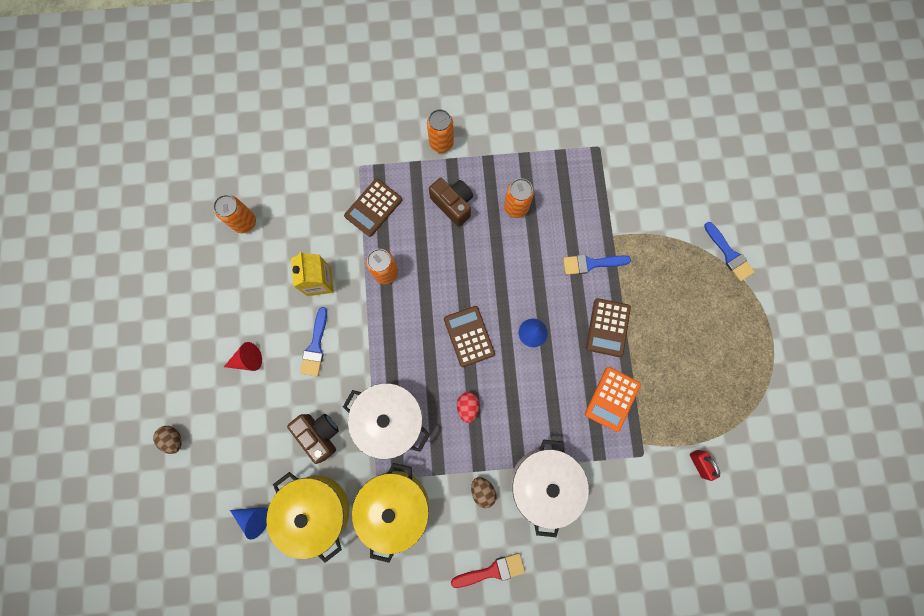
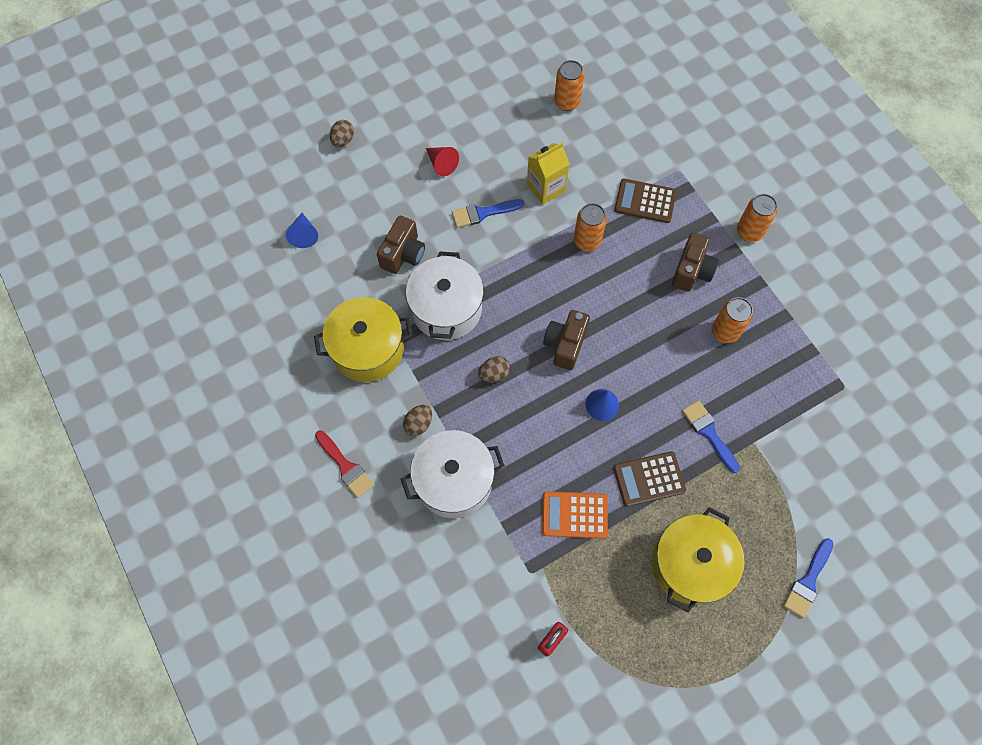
camera: 65 degrees right, 10 degrees down
yellow pot [266,472,349,563] -> yellow pot moved to [652,507,744,613]
brown calculator [444,306,495,367] -> brown camera [543,310,590,370]
red egg [457,392,479,423] -> brown egg [478,356,510,383]

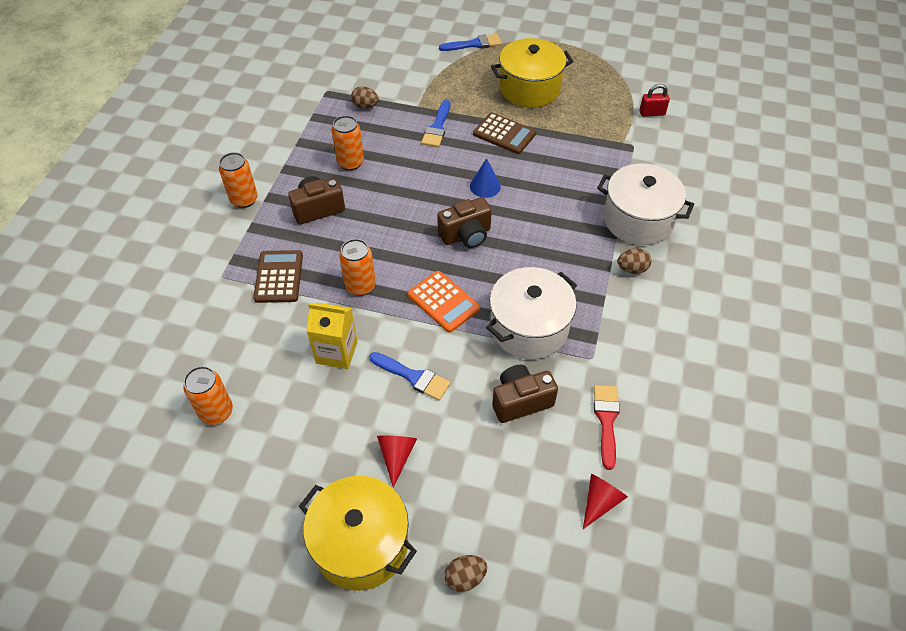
camera: 135 degrees left, 15 degrees down
blue cone [286,213,318,248] -> red cone [583,474,628,529]
yellow pot [314,297,413,382] -> yellow pot moved to [299,476,417,591]
red brush [315,430,374,498] -> red brush moved to [594,385,620,470]
brown egg [478,356,510,383] -> brown egg moved to [351,86,379,109]
orange calculator [542,491,608,539] -> orange calculator moved to [408,271,480,333]
brown calculator [614,178,676,223] -> brown calculator turned 150 degrees counterclockwise [253,250,303,303]

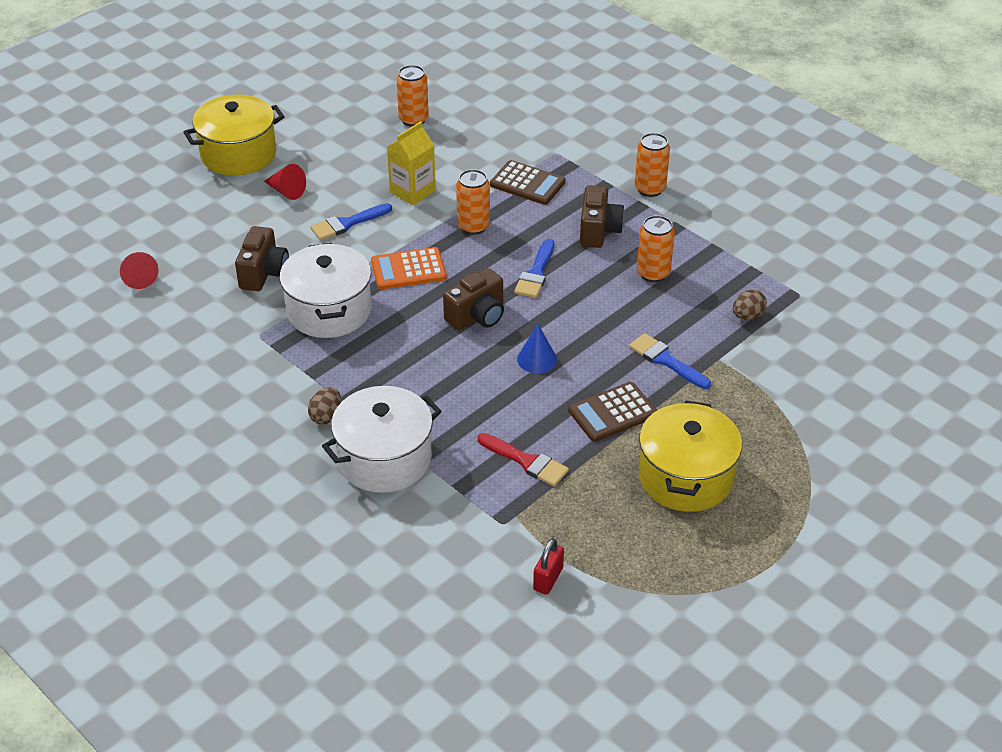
camera: 120 degrees right, 10 degrees down
brown camera [437,197,492,248] -> brown camera turned 135 degrees counterclockwise [443,268,504,330]
blue brush [439,34,502,51] -> blue brush moved to [514,239,554,298]
brown egg [444,555,487,592] -> none
red brush [594,385,620,470] -> red brush moved to [477,433,569,486]

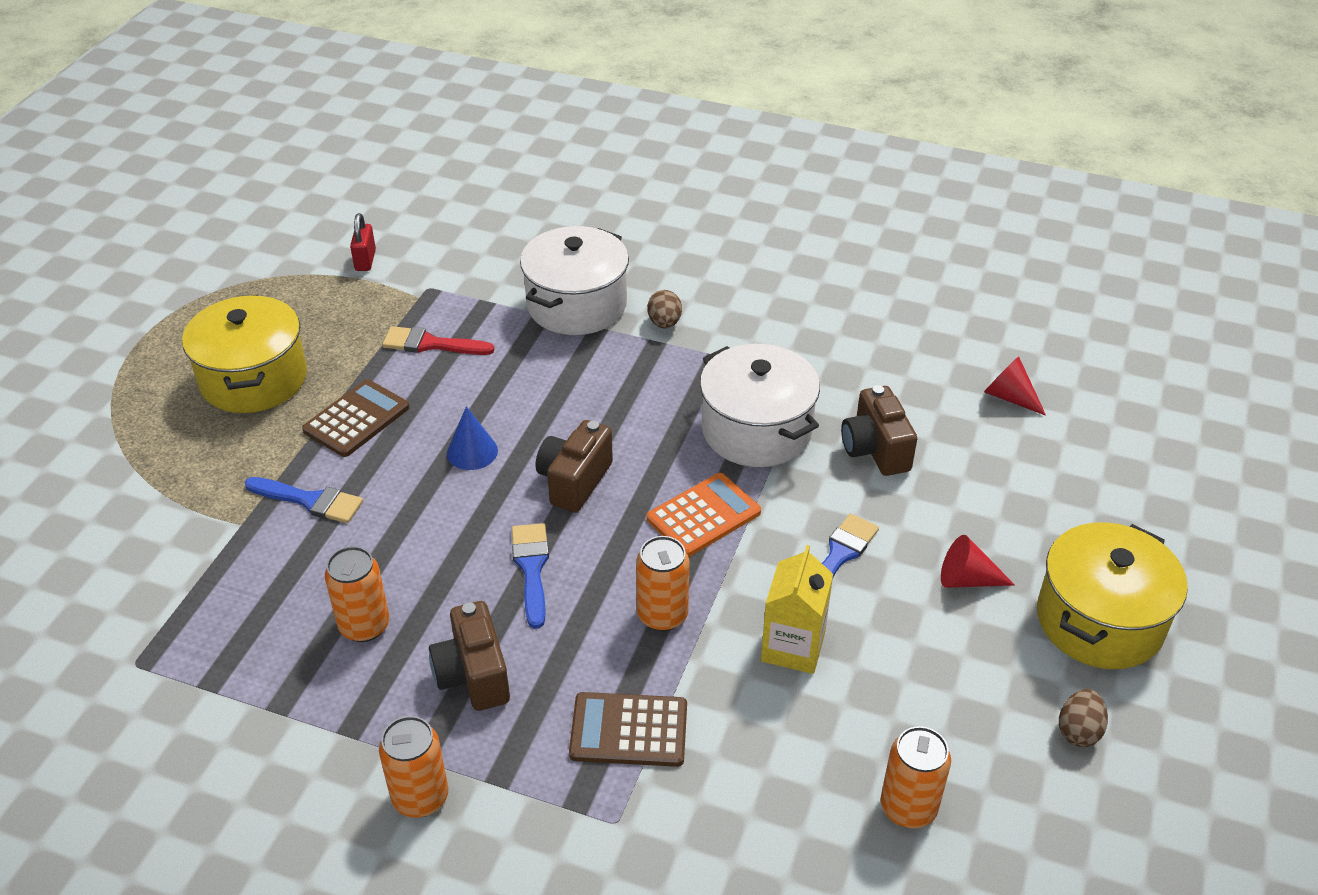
camera: 155 degrees right, 0 degrees up
brown egg [733,290,767,320] -> brown egg moved to [1059,689,1108,747]

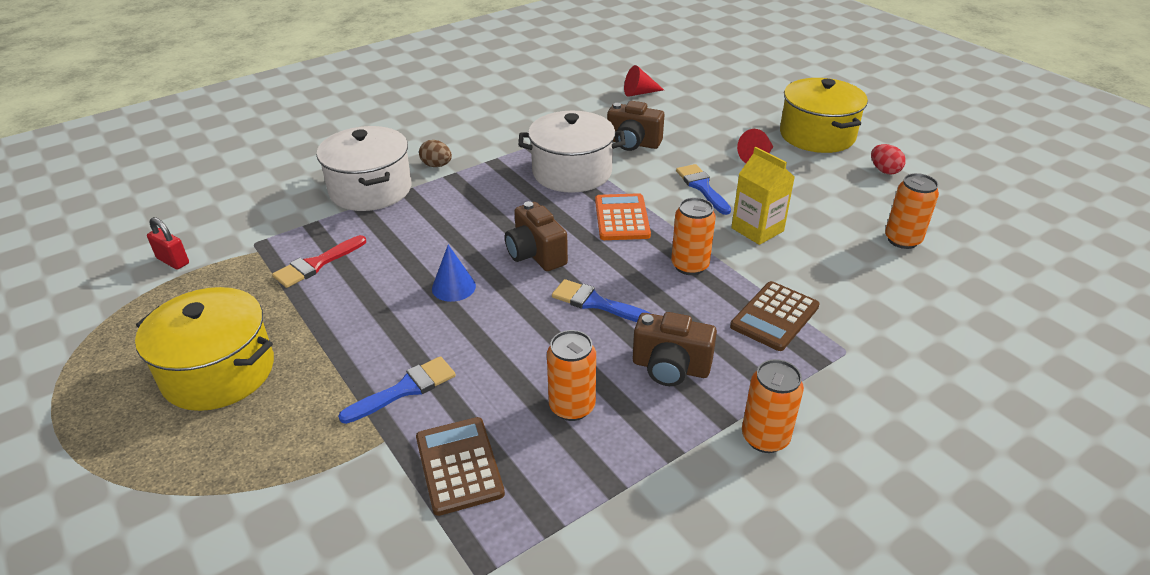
camera: 55 degrees left, 5 degrees down
brown calculator [302,379,409,457] -> brown calculator moved to [416,417,505,516]
brown egg [1059,689,1108,747] -> red egg [871,144,906,175]

